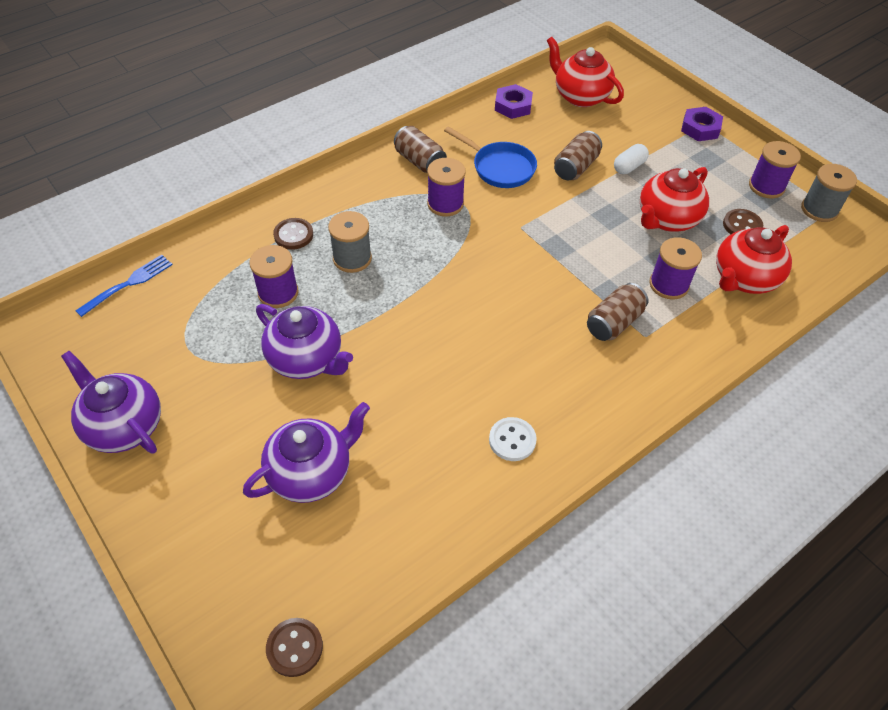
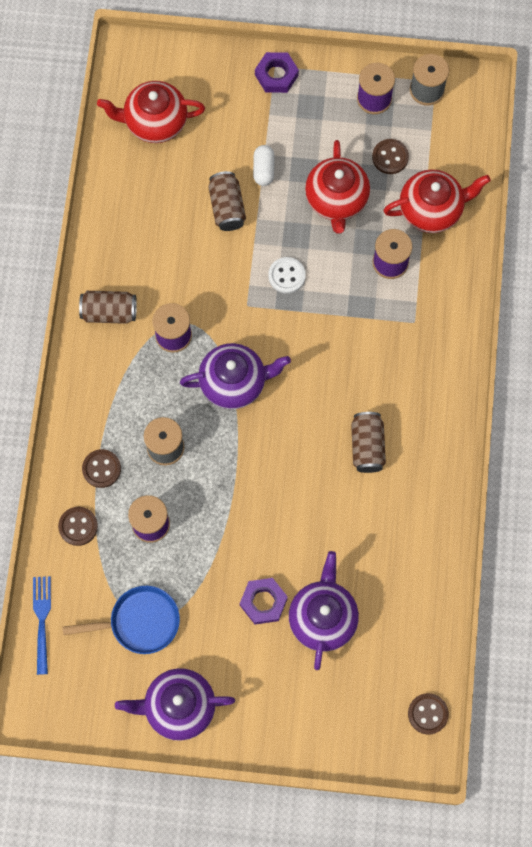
camera: 45 degrees left, 20 degrees up
purple teapot [256,304,353,379] -> purple teapot moved to [180,343,291,409]
blue pan [444,126,537,188] -> blue pan moved to [62,586,180,654]
white button [489,417,537,461] -> white button moved to [268,257,306,294]
purple nut [495,84,533,119] -> purple nut moved to [240,578,288,624]
brown can [587,283,649,341] -> brown can moved to [351,412,386,473]
red teapot [716,225,792,294] -> red teapot turned 105 degrees counterclockwise [383,169,491,233]
none -> brown button [58,507,98,546]

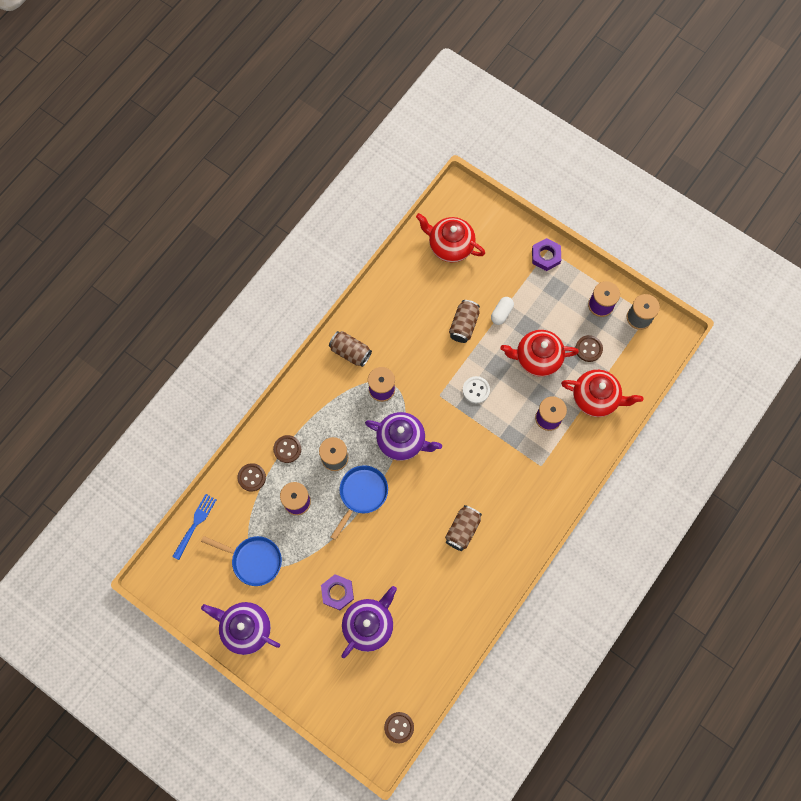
camera: 30 degrees right, 0 degrees up
red teapot [305,140,370,234] -> red teapot turned 60 degrees clockwise [500,330,579,377]
none -> blue pan [331,465,388,540]

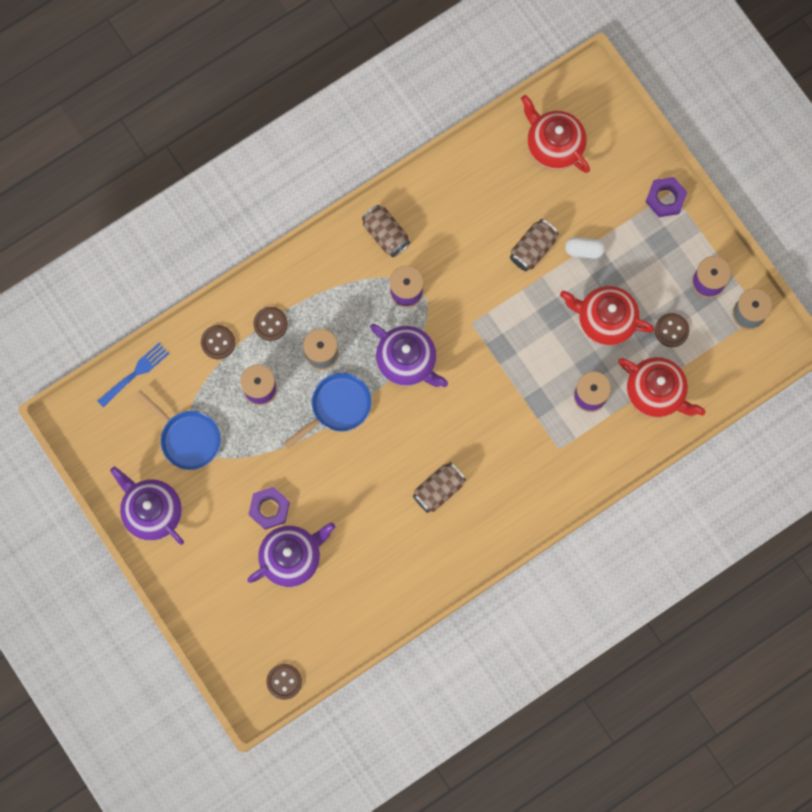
camera: 20 degrees right, 5 degrees up
white button [463,376,490,403] -> none
white capsule [491,297,514,325] -> white capsule turned 45 degrees clockwise [565,237,605,259]

